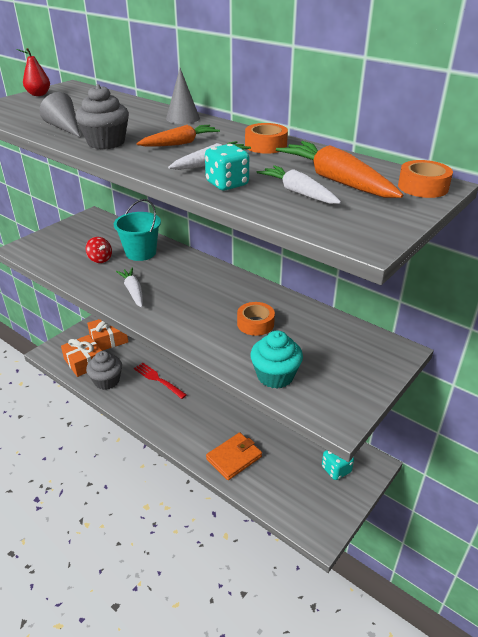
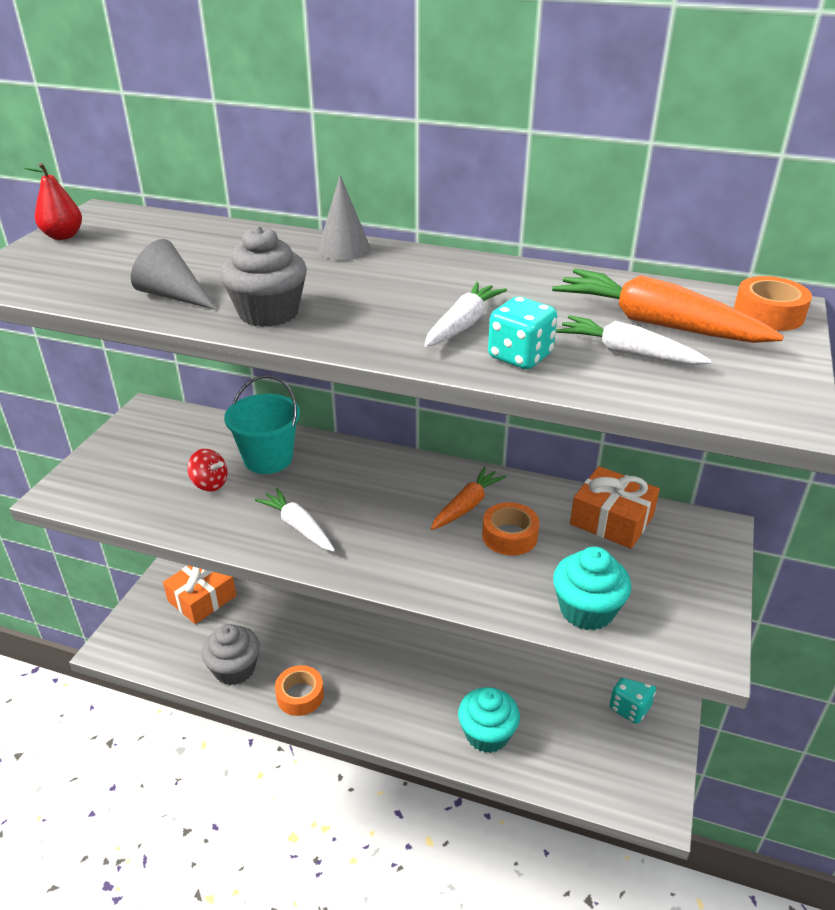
camera: 20 degrees left, 0 degrees up
orange gift [61,335,102,377] -> orange gift moved to [570,466,660,549]
red fork [134,363,187,399] -> none
orange carrot [136,125,220,147] -> orange carrot moved to [431,467,506,530]
orange wallet [206,432,262,480] -> turquoise cupcake [458,687,520,753]
orange tape [245,123,288,154] -> orange tape moved to [275,665,324,716]

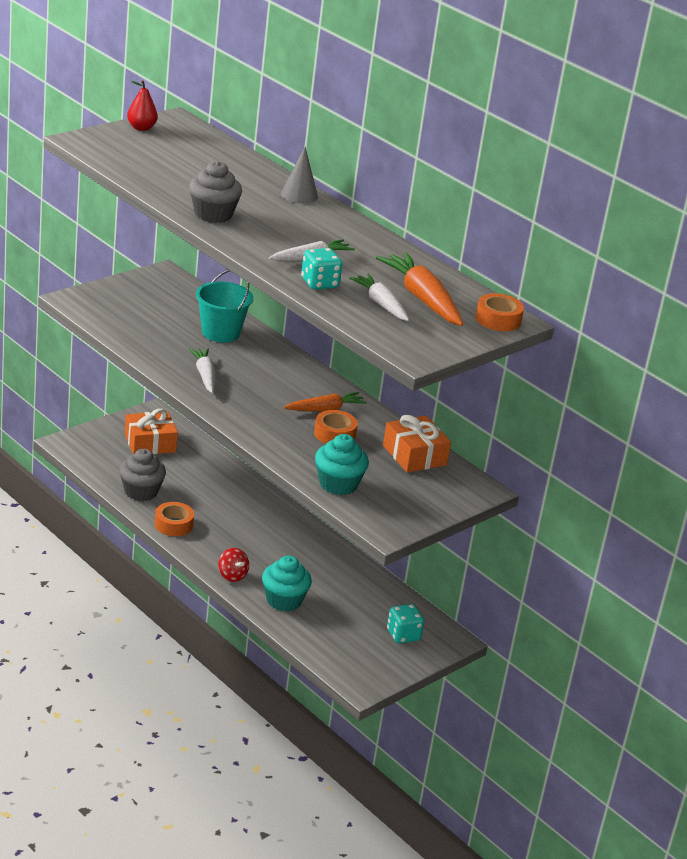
camera: 25 degrees right, 5 degrees down
grey cone [131,239,217,310] -> none
red spinning top [187,449,227,491] -> red spinning top moved to [218,548,249,582]

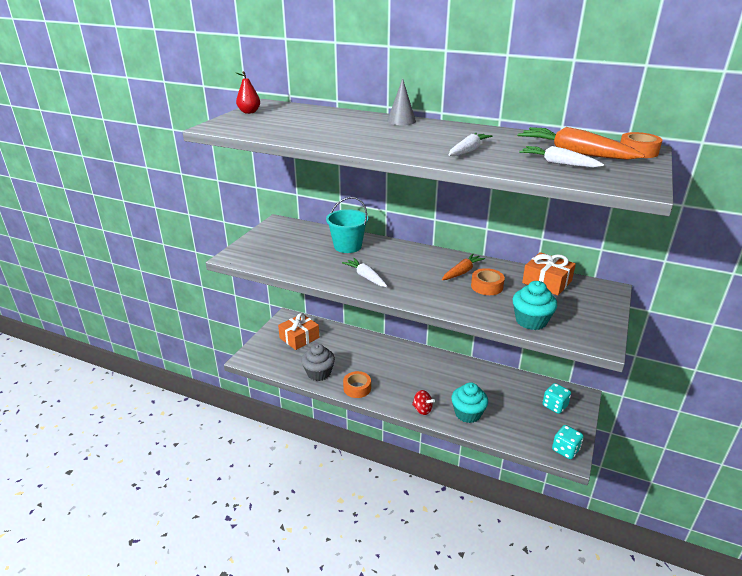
camera: 20 degrees left, 0 degrees up
grey cupcake [189,161,242,223] -> none
turquoise dice [301,248,342,290] -> turquoise dice moved to [552,425,584,459]

